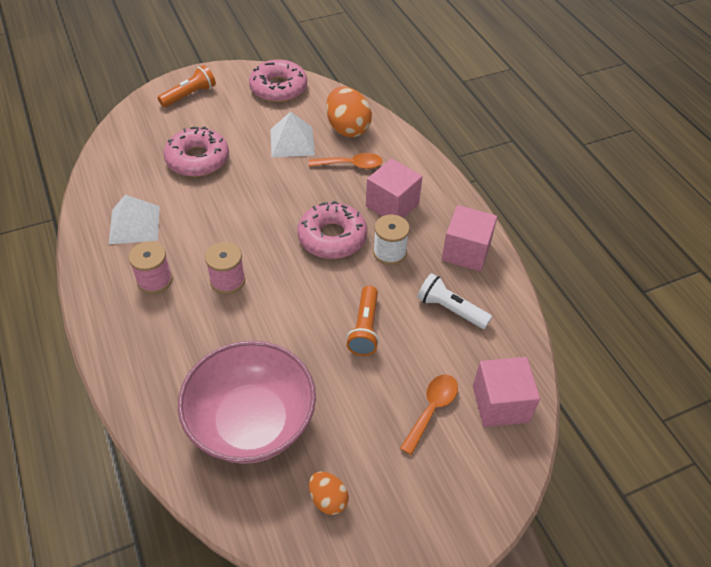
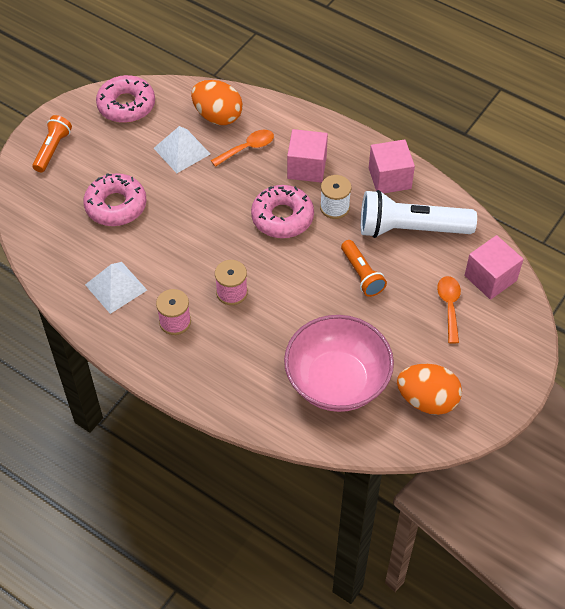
camera: 30 degrees left, 5 degrees up
orange egg [309,471,349,515] -> orange egg [397,364,462,415], size x1.83
white flashlight [417,273,492,329] -> white flashlight [361,190,477,238], size x1.80

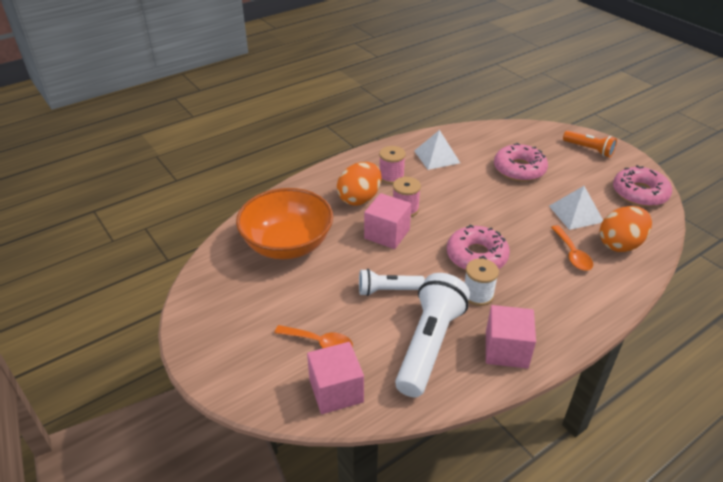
camera: 110 degrees right, 15 degrees down
pink bowl [284,315,394,412] -> orange bowl [236,188,333,259]
pink cube [287,129,328,183] -> pink cube moved to [364,193,411,249]
orange flashlight [341,240,387,297] -> white flashlight [359,269,425,296]
orange egg [397,364,462,415] -> orange egg moved to [337,162,382,206]

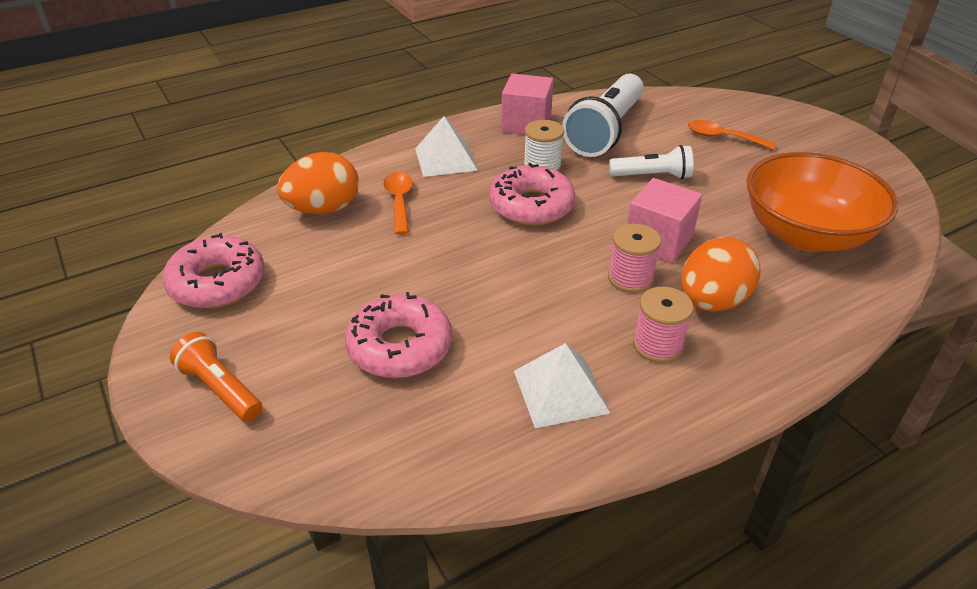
camera: 175 degrees left, 0 degrees up
pink cube [307,342,364,414] -> none
white pyramid [549,186,603,230] -> white pyramid moved to [415,116,478,177]

